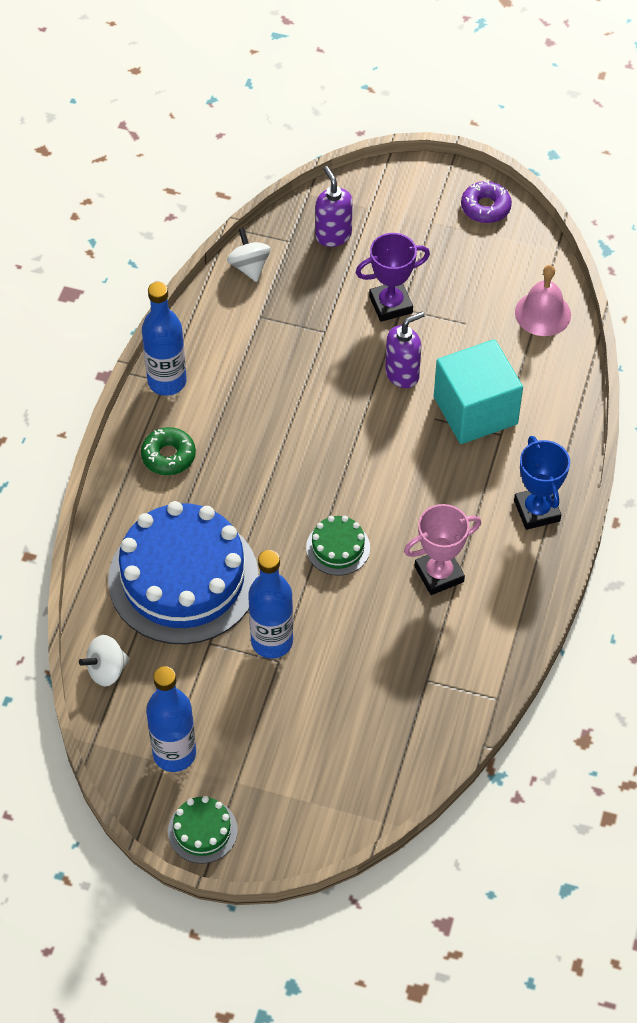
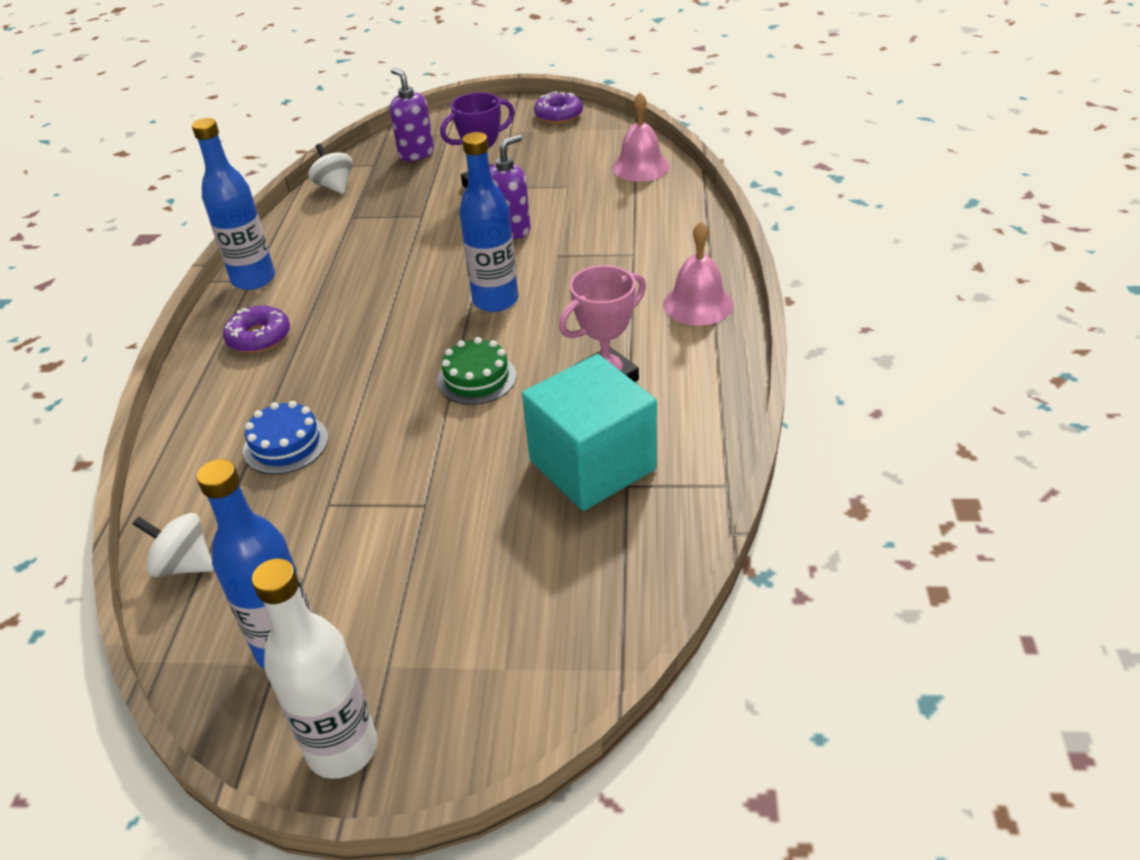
camera: 10 degrees left, 15 degrees down
white spinning top [79,635,130,687] -> white spinning top turned 60 degrees clockwise [133,513,214,577]
blue cake [108,501,259,644] -> blue cake [243,401,328,474], size x0.43
green donut [141,427,196,475] -> purple donut [223,306,290,353]
green cake [168,796,238,864] -> white bottle [252,558,377,779]
blue bottle [248,550,293,659] -> blue bottle moved to [459,132,519,312]
turquoise cube [434,339,523,444] -> turquoise cube moved to [522,354,657,511]
blue trophy [514,436,570,530] -> pink bell [663,221,733,325]

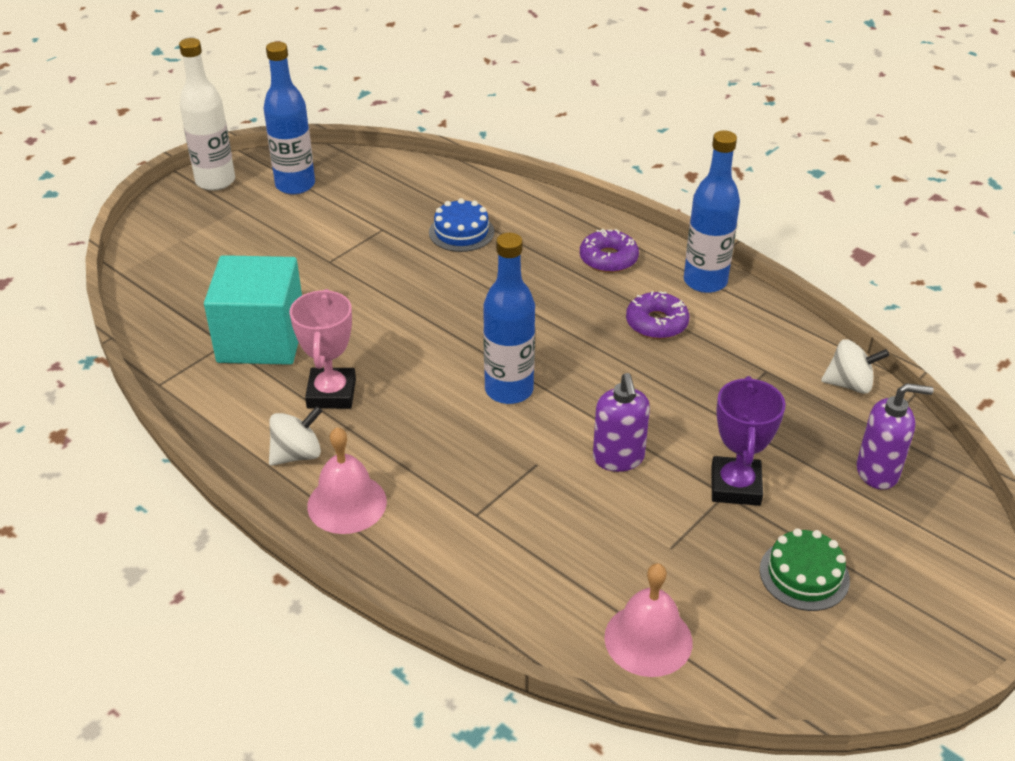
camera: 125 degrees right, 0 degrees up
white spinning top [133,513,214,577] -> white spinning top moved to [269,406,322,466]
green cake [437,337,516,405] -> green cake moved to [760,528,850,611]
purple donut [534,91,583,124] -> purple donut moved to [626,291,689,339]

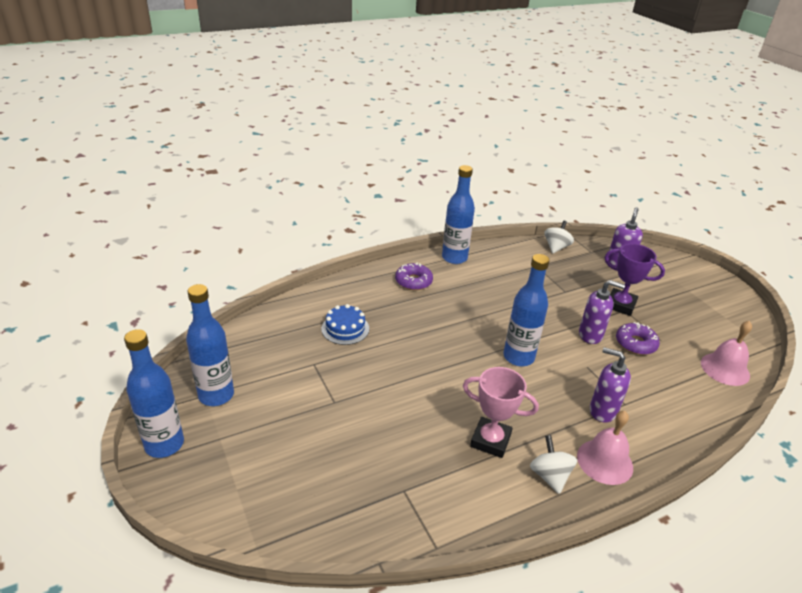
camera: 70 degrees left, 5 degrees down
white bottle [179,38,235,191] -> blue bottle [124,329,184,458]
turquoise cube [204,255,302,365] -> none
purple donut [626,291,689,339] -> purple donut moved to [616,322,660,355]
green cake [760,528,850,611] -> none
none -> purple soap dispenser [590,347,631,423]

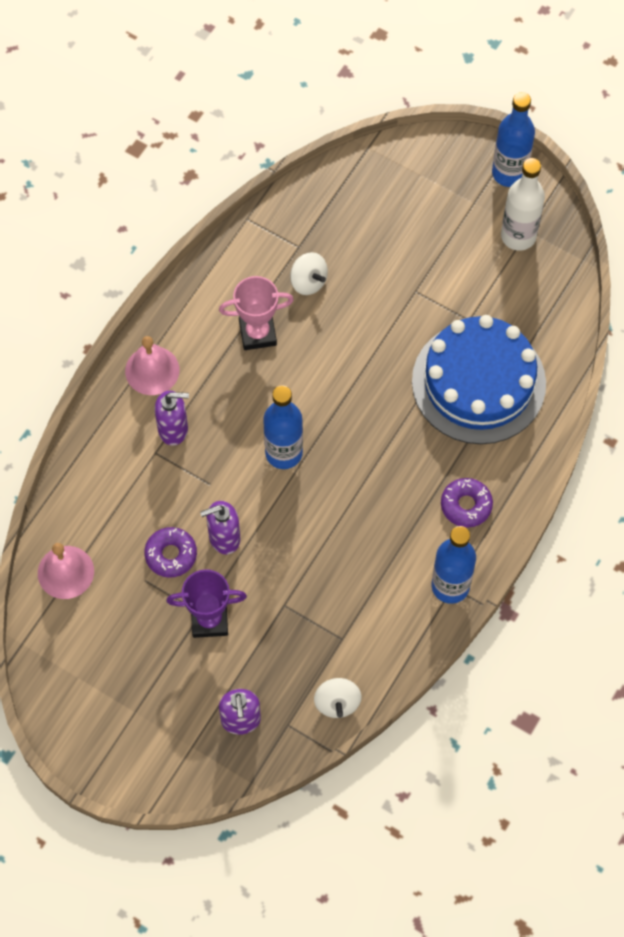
camera: 150 degrees right, 30 degrees up
blue bottle [186,284,234,406] -> white bottle [501,158,545,251]
blue cake [321,304,369,345] -> blue cake [412,315,546,444], size x2.32
white spinning top [530,435,577,494] -> white spinning top moved to [290,252,328,295]

